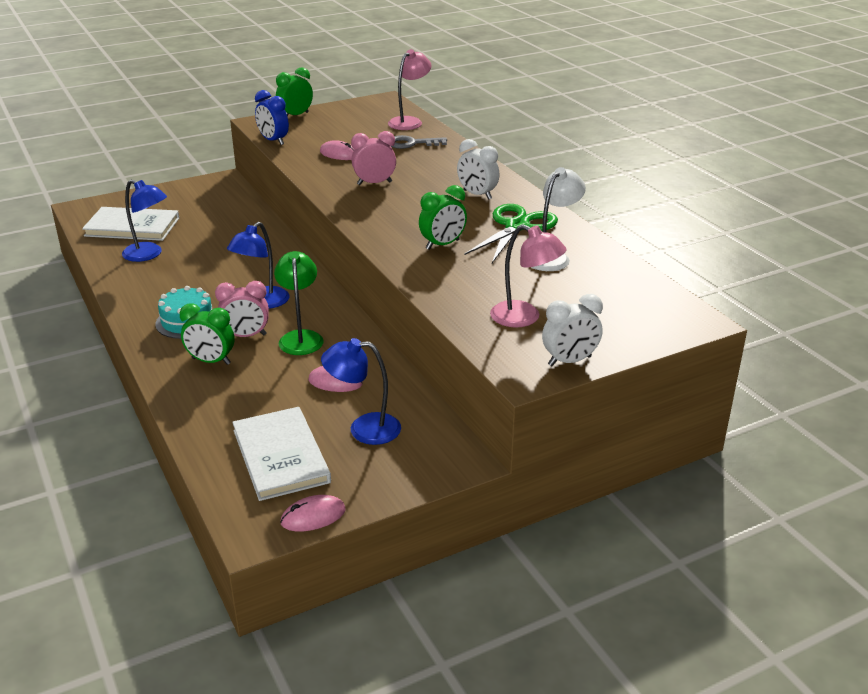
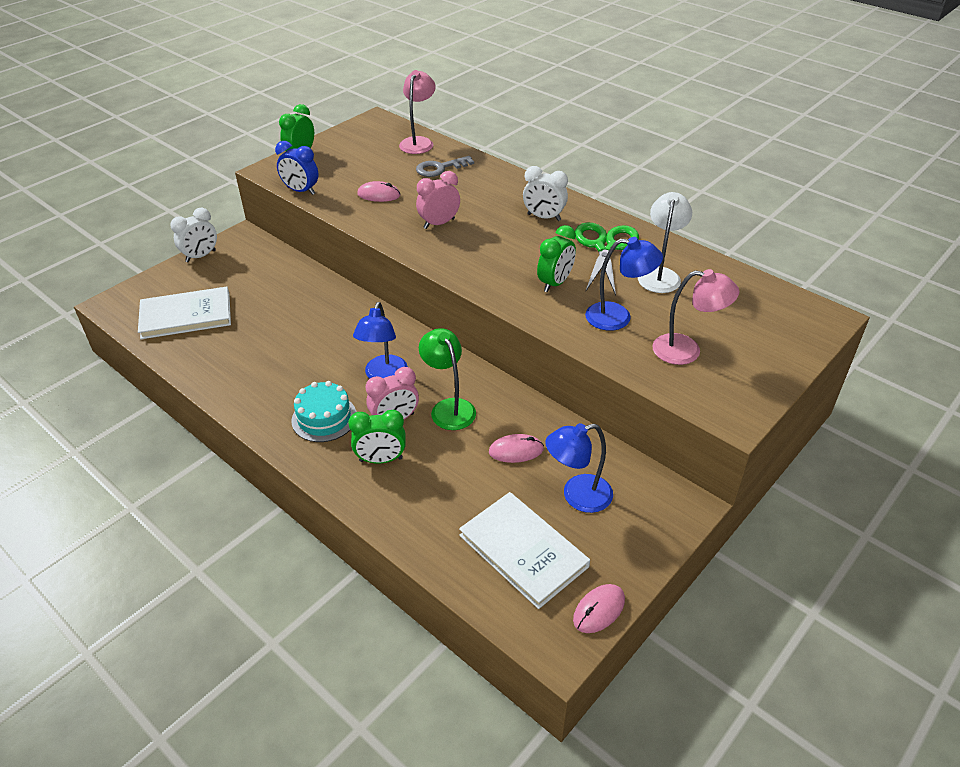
camera: 20 degrees left, 10 degrees up
blue lamp [122,180,167,262] -> blue lamp moved to [585,237,663,331]
white clock [542,294,603,366] -> white clock moved to [170,208,217,263]

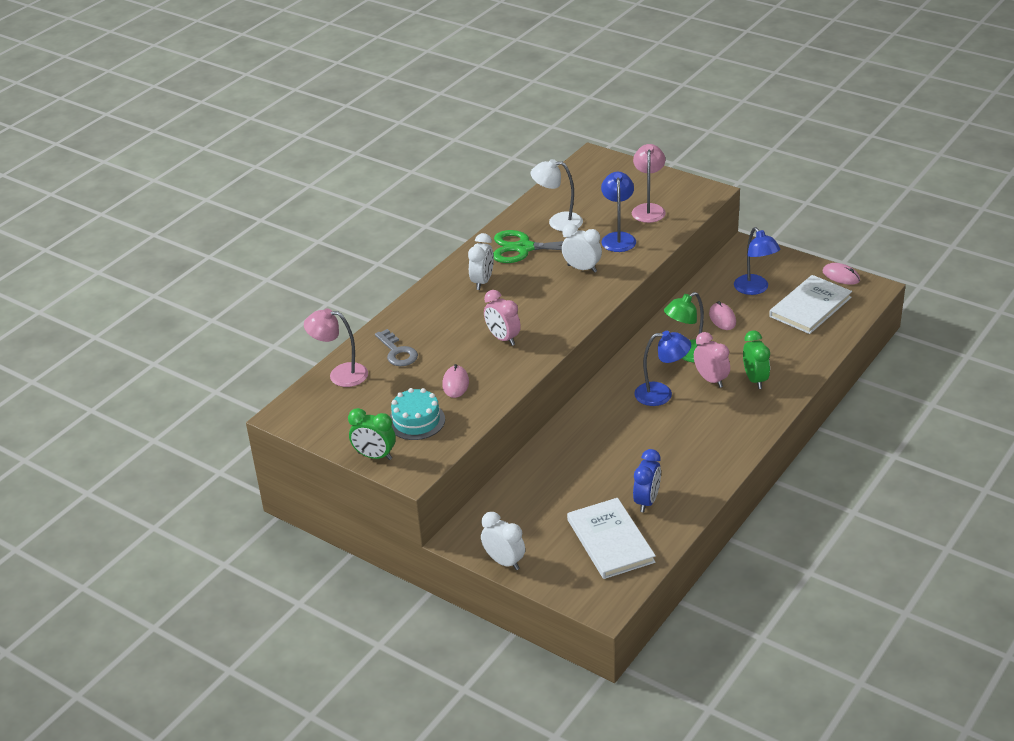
camera: 95 degrees left, 5 degrees down
blue clock [275,141,319,195] -> blue clock moved to [633,449,661,513]
turquoise cake [291,381,356,442] -> turquoise cake moved to [390,388,445,440]
green clock [537,225,576,293] -> white clock [562,224,602,273]

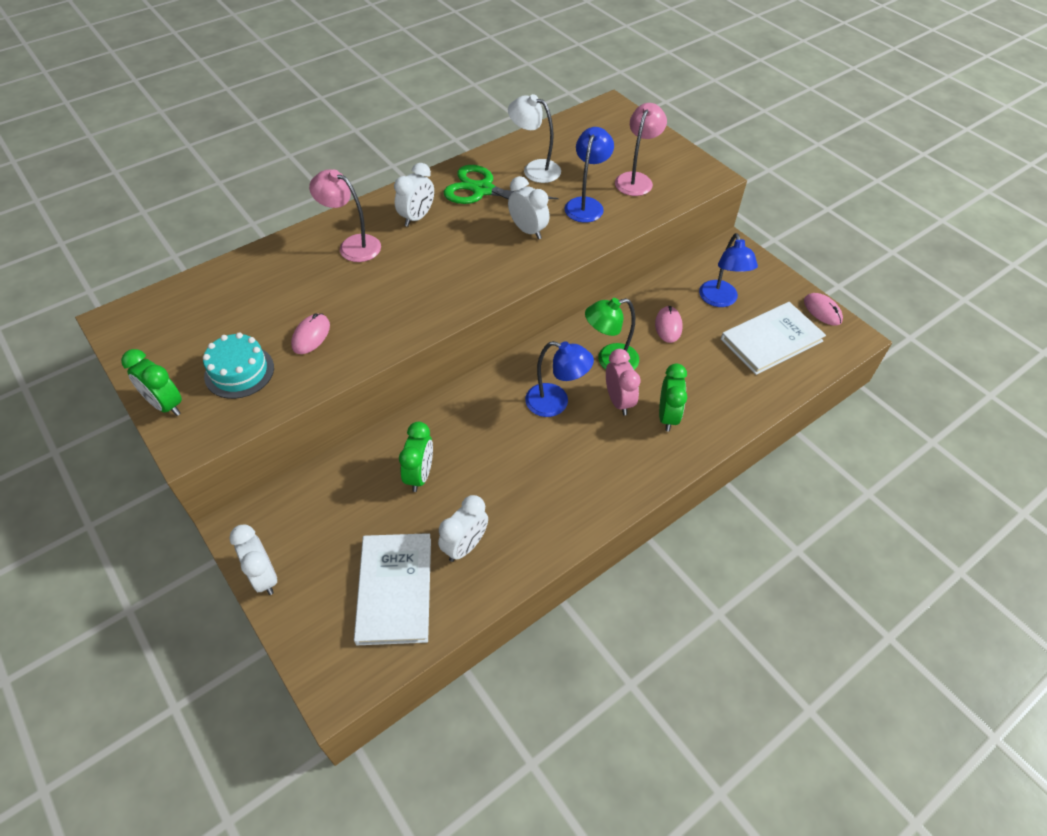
camera: 15 degrees right, 15 degrees up
pink lamp [304,308,368,387] -> pink lamp moved to [309,169,381,262]
grey key [375,329,418,366] -> none
pink clock [484,290,521,346] -> none
blue clock [633,449,661,513] -> white clock [438,495,488,562]
none -> green clock [399,422,433,492]

